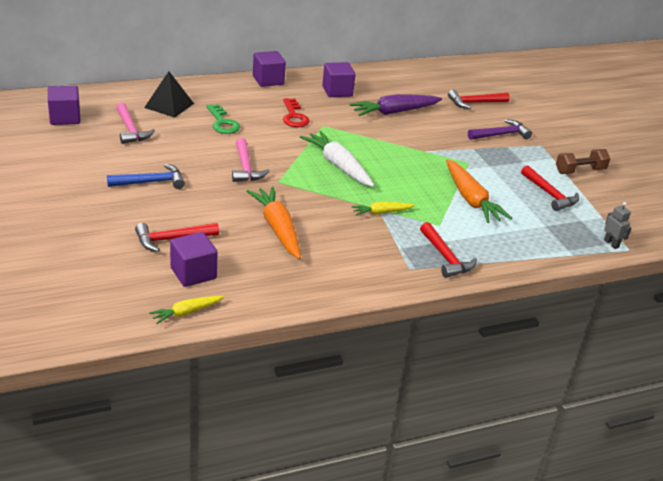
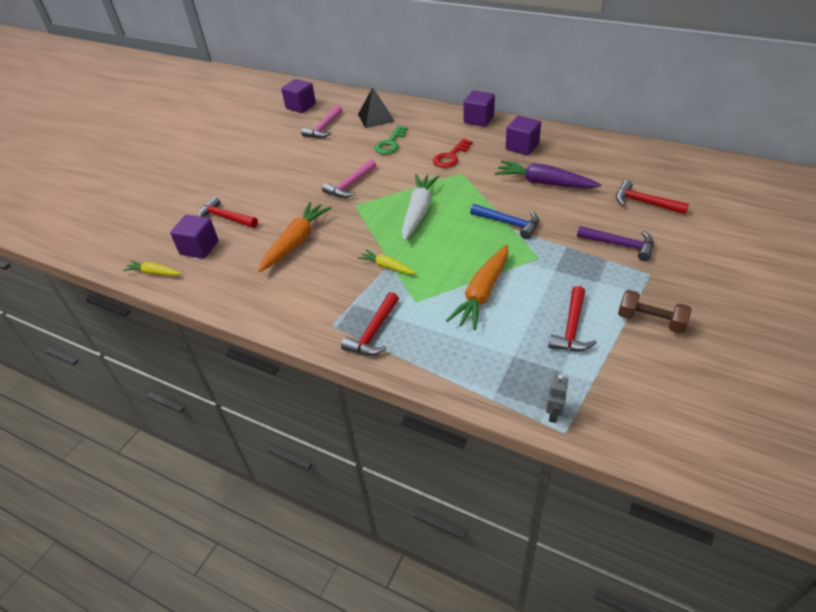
camera: 55 degrees right, 10 degrees up
blue hammer [107,164,185,189] -> blue hammer moved to [470,204,539,239]

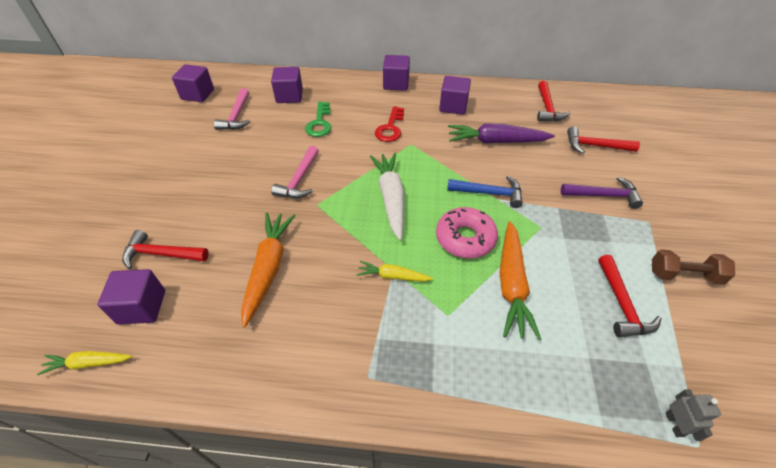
camera: 25 degrees left, 5 degrees up
red hammer [341,292,399,355] -> red hammer moved to [537,81,571,121]
black pyramid [358,88,395,128] -> purple cube [271,67,303,103]
none -> pink donut [436,207,498,258]

